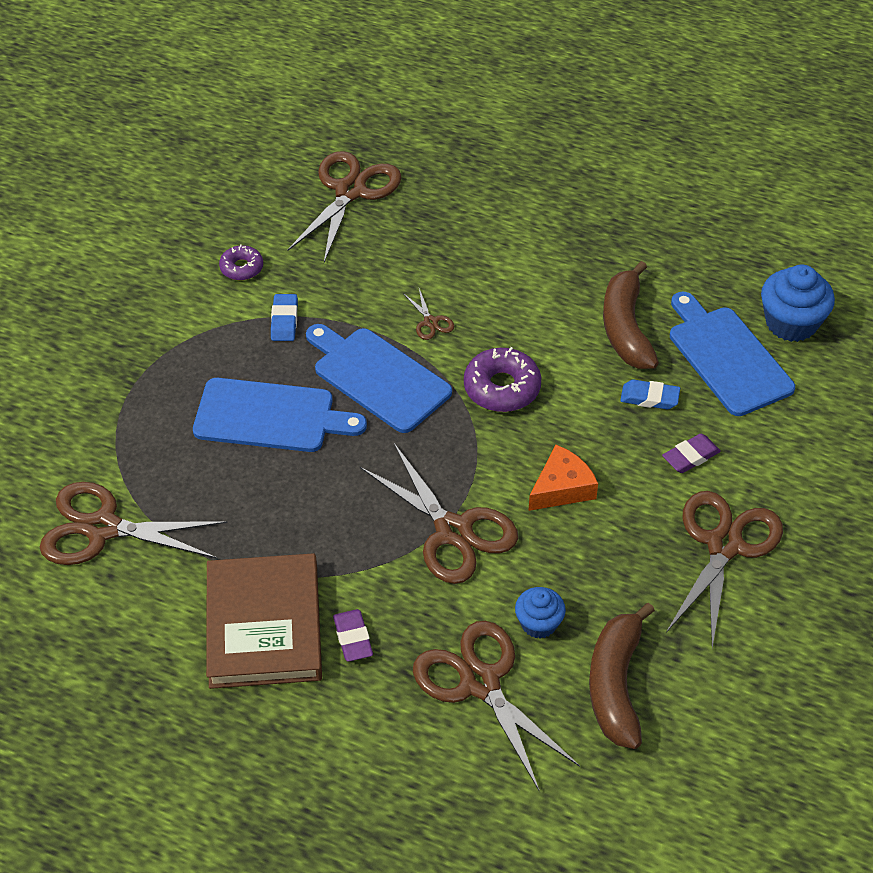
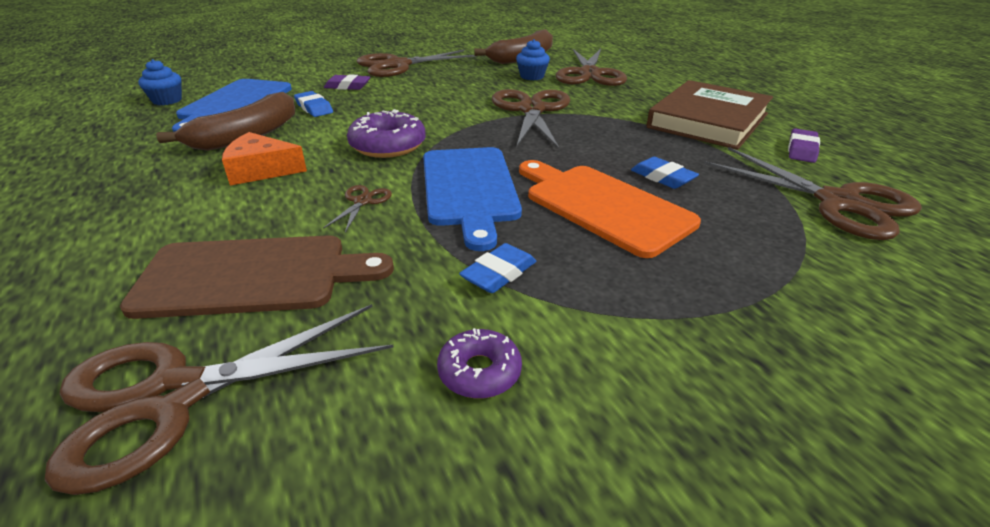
camera: 140 degrees left, 15 degrees down
blue cutting board [193,378,367,452] -> orange cutting board [519,160,701,258]
purple eraser [333,609,373,662] -> purple eraser moved to [788,128,820,163]
orange cheese [528,445,598,511] -> orange cheese moved to [222,132,307,186]
blue cupcake [761,265,835,342] -> blue cupcake [138,59,182,105], size x0.61
none -> brown cutting board [120,236,394,319]
none -> blue eraser [631,157,699,189]

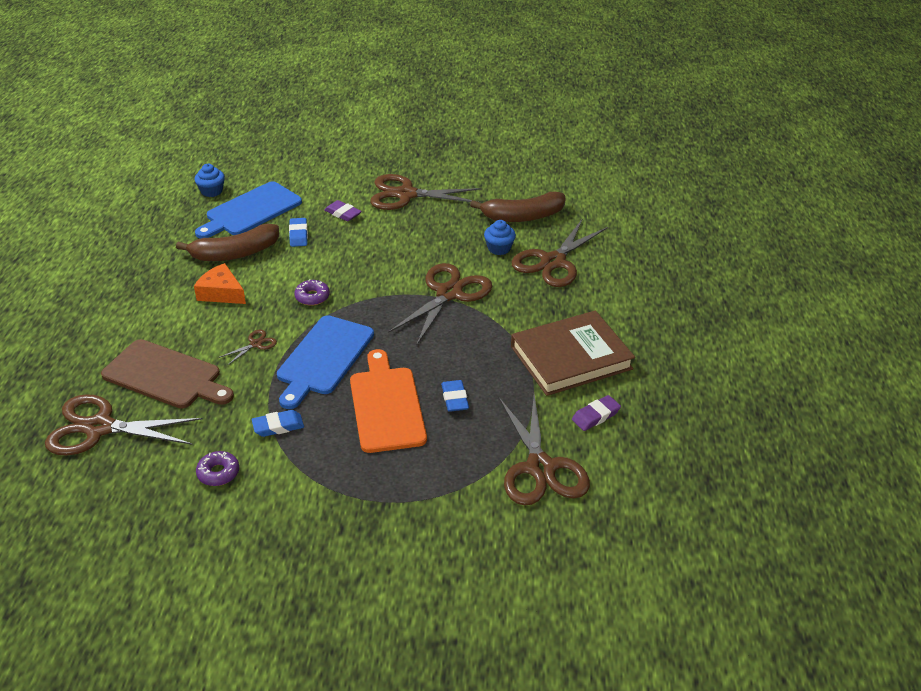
camera: 30 degrees right, 5 degrees up
purple donut [347,109,426,158] -> purple donut [294,279,330,306], size x0.60

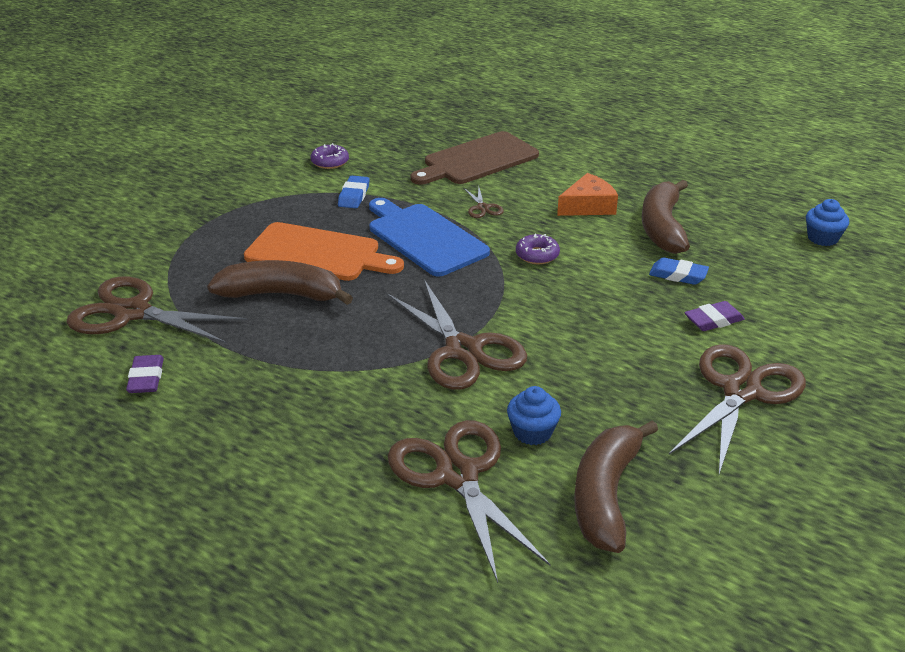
camera: 120 degrees right, 5 degrees down
brown scissors [45,394,203,456] -> none
blue cutting board [195,181,302,239] -> none
blue eraser [441,380,469,412] -> brown banana [207,260,353,305]
brown book [511,311,635,396] -> none

